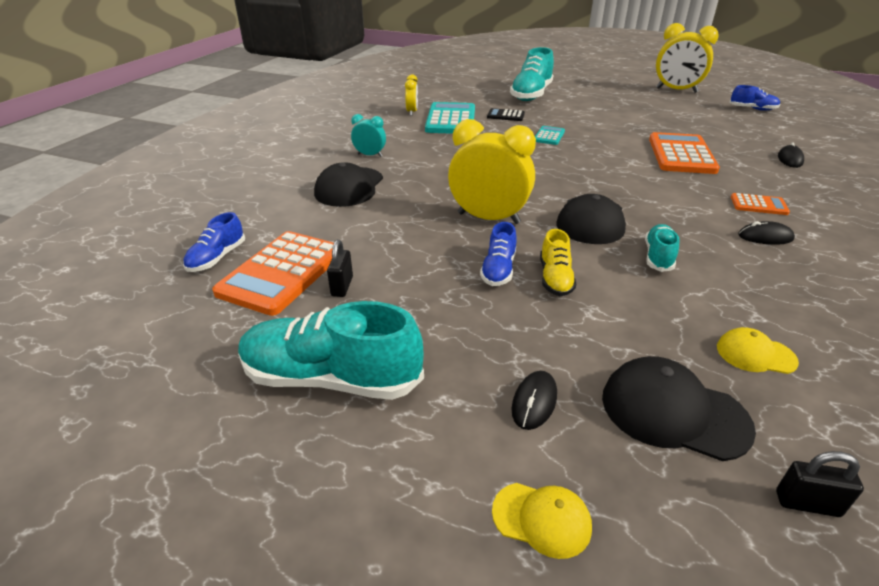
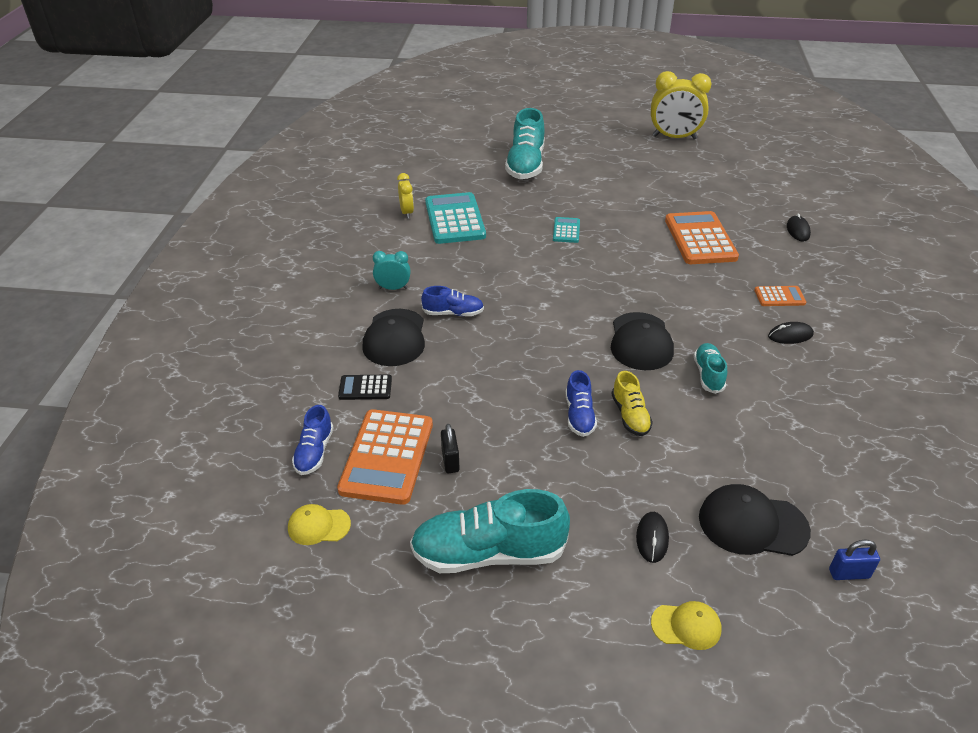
camera: 15 degrees left, 5 degrees up
yellow clock [448,119,536,224] -> none
black calculator [487,108,525,121] -> black calculator moved to [338,374,392,400]
yellow cap [717,327,799,374] -> yellow cap moved to [288,504,351,545]
blue shoe [729,85,780,111] -> blue shoe moved to [421,286,484,316]
black padlock [776,451,864,517] -> blue padlock [829,540,880,580]

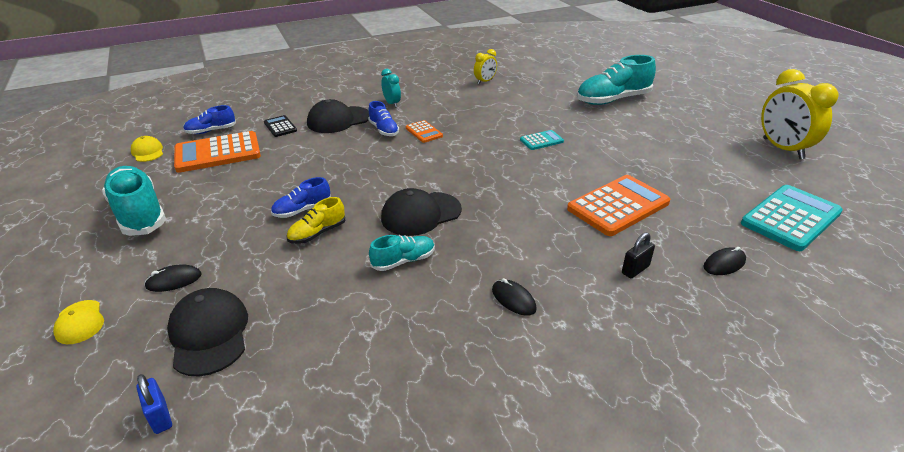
camera: 60 degrees right, 5 degrees down
turquoise calculator [425,192,486,244] -> turquoise calculator moved to [741,185,843,251]
black padlock [441,424,460,473] -> black padlock moved to [622,232,655,279]
orange calculator [754,286,806,306] -> orange calculator moved to [406,120,443,143]

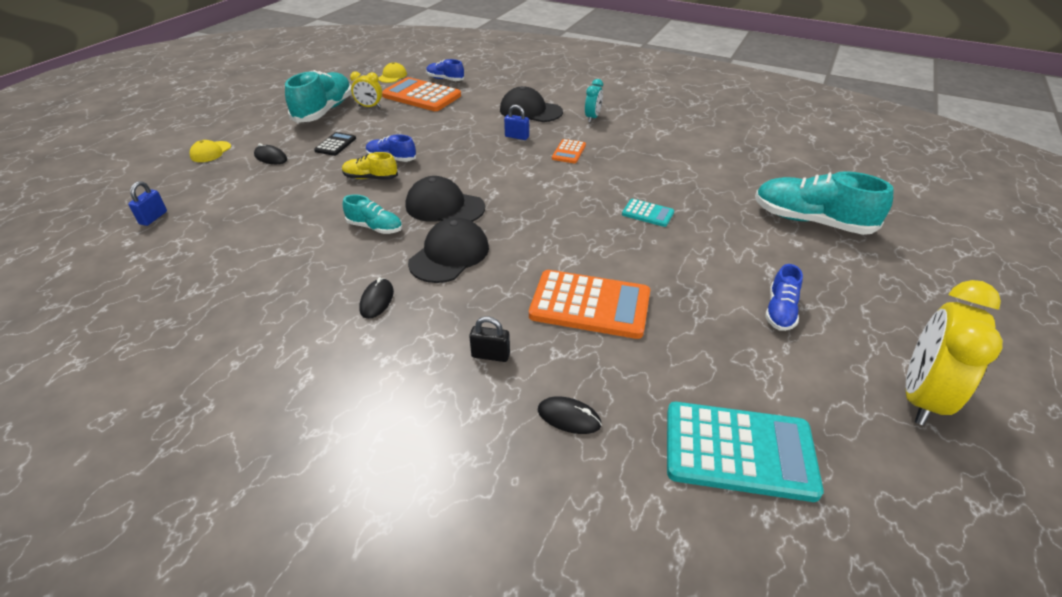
camera: 50 degrees right, 5 degrees up
black cap [167,288,248,376] -> black cap moved to [408,218,489,283]
black calculator [264,115,297,137] -> black calculator moved to [314,132,356,156]
blue shoe [368,101,399,136] -> blue shoe moved to [765,264,803,331]
yellow clock [474,49,497,84] -> yellow clock moved to [350,71,382,108]
none -> blue padlock [504,105,529,140]

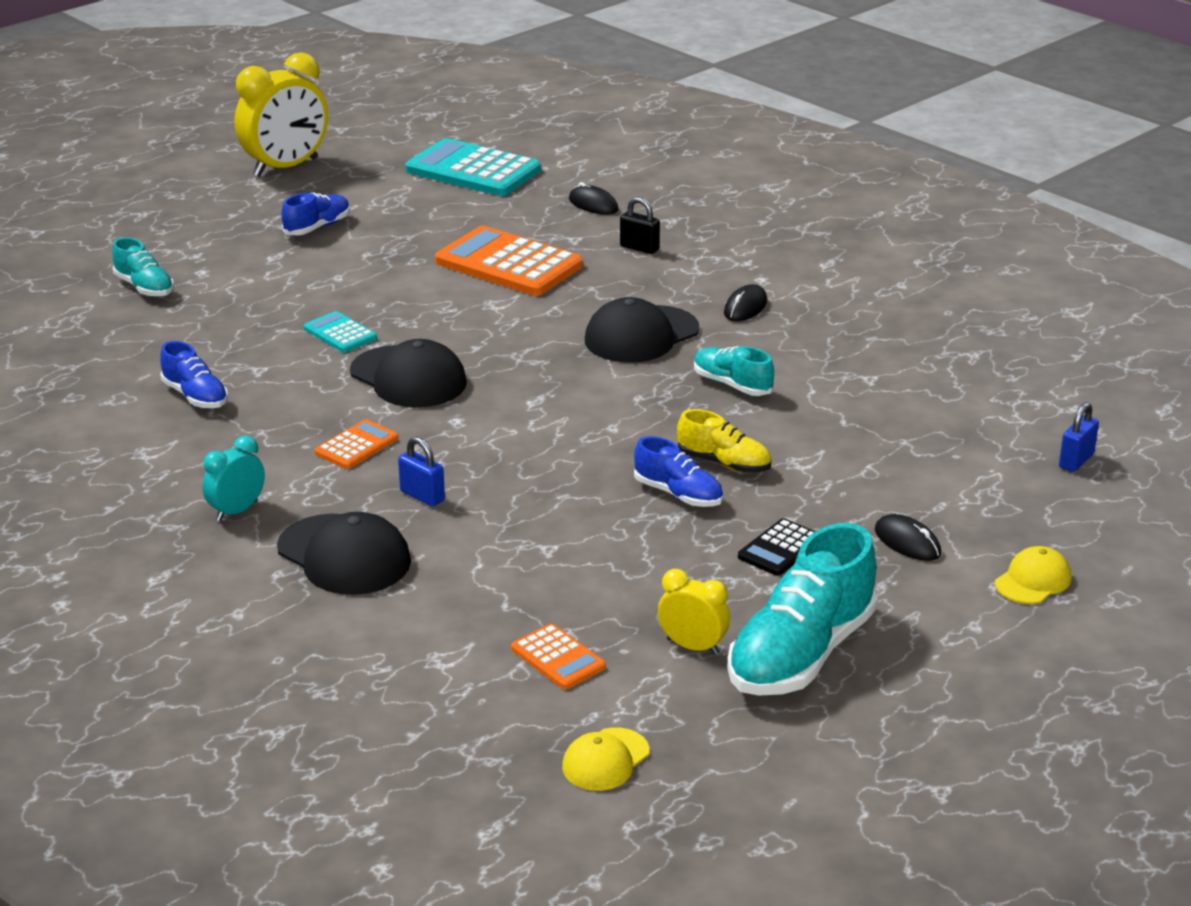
camera: 160 degrees left, 10 degrees down
orange calculator [382,77,461,111] -> orange calculator [511,624,606,689], size x0.50
black cap [406,176,485,222] -> black cap moved to [350,339,467,408]
blue shoe [426,59,464,81] -> blue shoe moved to [160,341,228,408]
turquoise shoe [755,171,894,235] -> turquoise shoe [112,237,174,297], size x0.53

